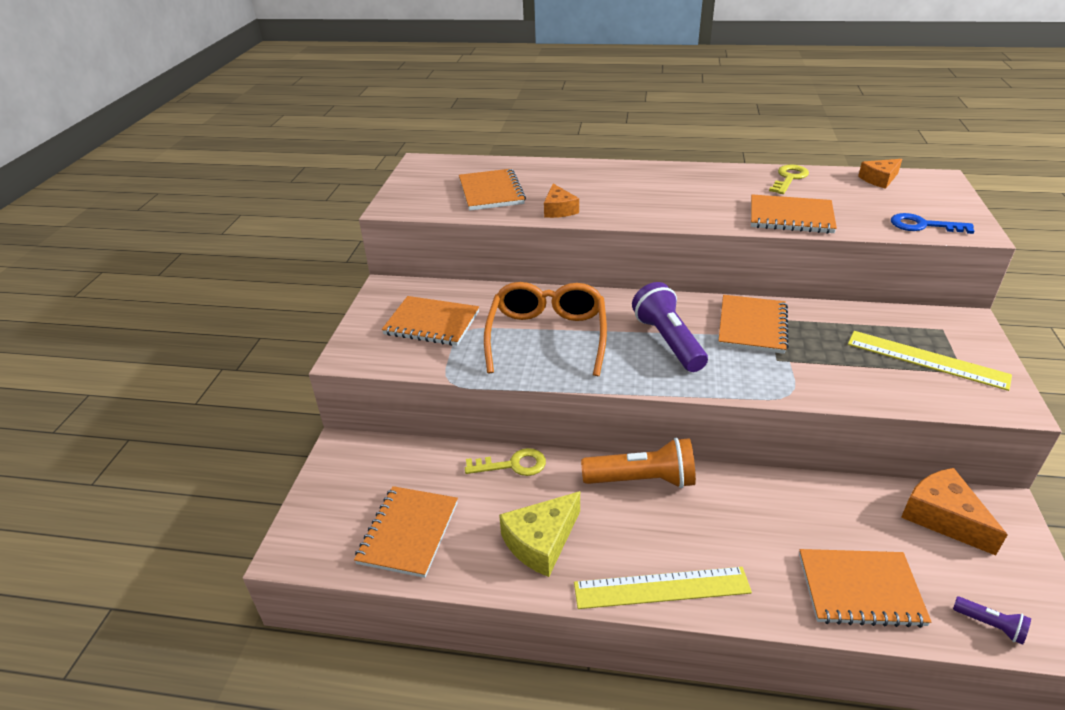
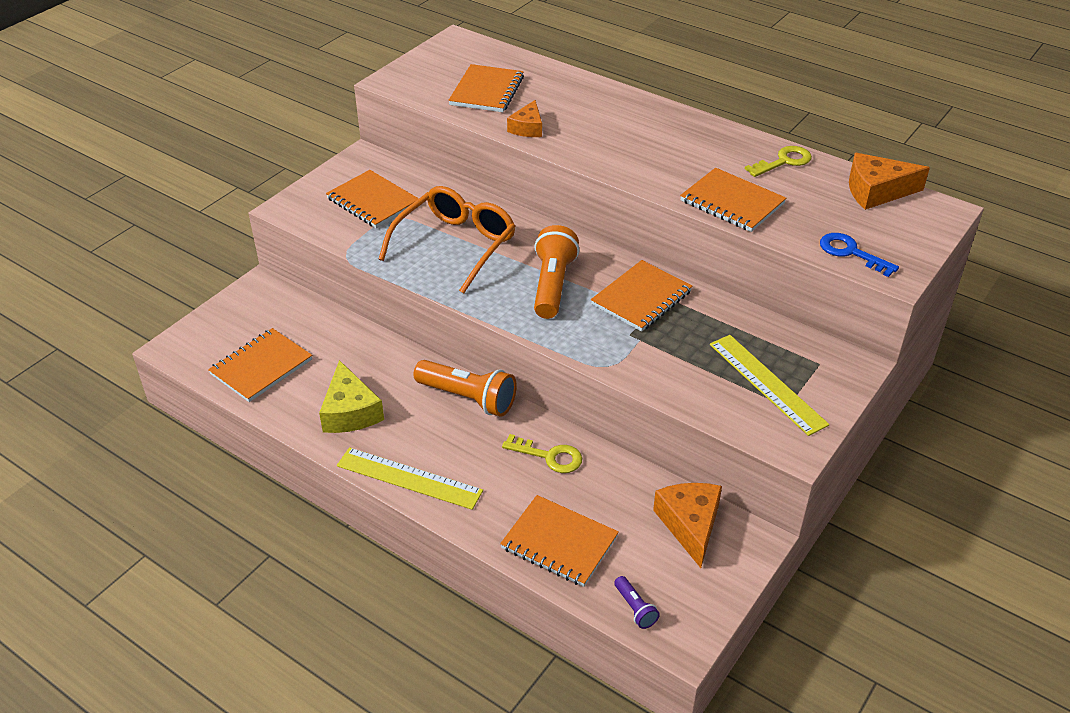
camera: 25 degrees right, 5 degrees up
yellow key [465,448,546,476] -> yellow key moved to [502,434,582,473]
yellow cheese [499,491,580,577] -> yellow cheese turned 90 degrees counterclockwise [319,360,384,433]
purple flashlight [632,282,708,372] -> orange flashlight [534,225,579,319]
orange cheese [858,159,902,189] -> orange cheese [849,153,930,210], size x1.55

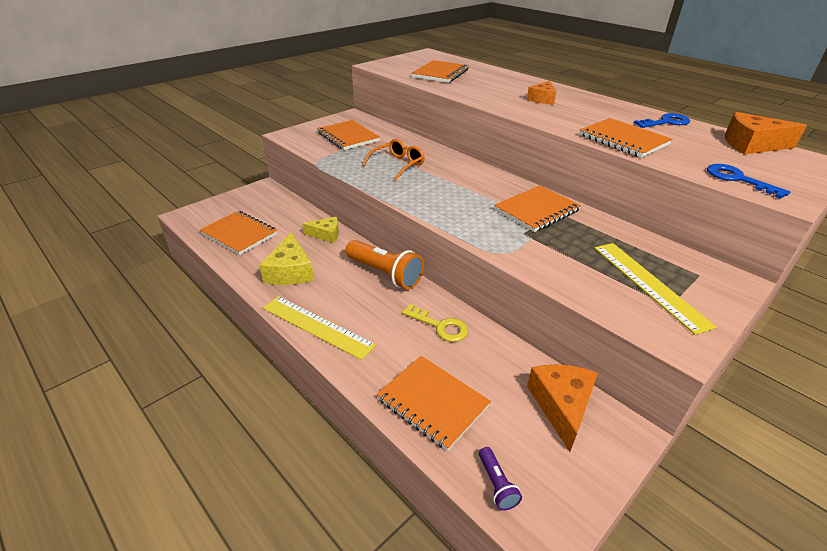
camera: 10 degrees right, 5 degrees down
orange notebook [208,328,312,402] -> orange notebook turned 75 degrees clockwise [200,211,277,255]
orange glasses [379,186,516,293] -> orange glasses [362,139,425,181], size x0.60
orange cheese [507,100,542,137] -> orange cheese moved to [527,81,557,104]
orange flashlight [534,225,579,319] -> none
yellow key [745,146,812,177] -> blue key [634,113,690,128]
none -> yellow cheese [302,217,339,243]

